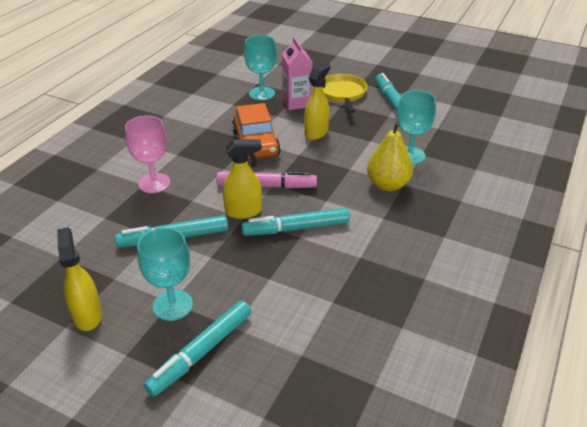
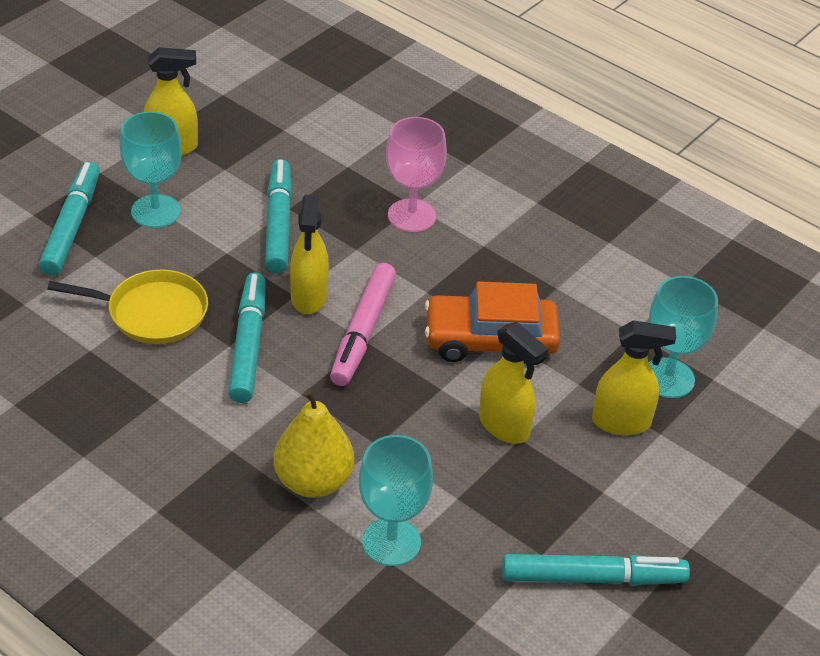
camera: 100 degrees right, 5 degrees up
turquoise marker [144,301,252,397] -> turquoise marker turned 45 degrees clockwise [39,162,100,276]
pink carton [282,37,312,110] -> yellow spray bottle [592,320,676,435]
yellow pan [323,74,367,113] -> yellow pan moved to [47,269,208,344]

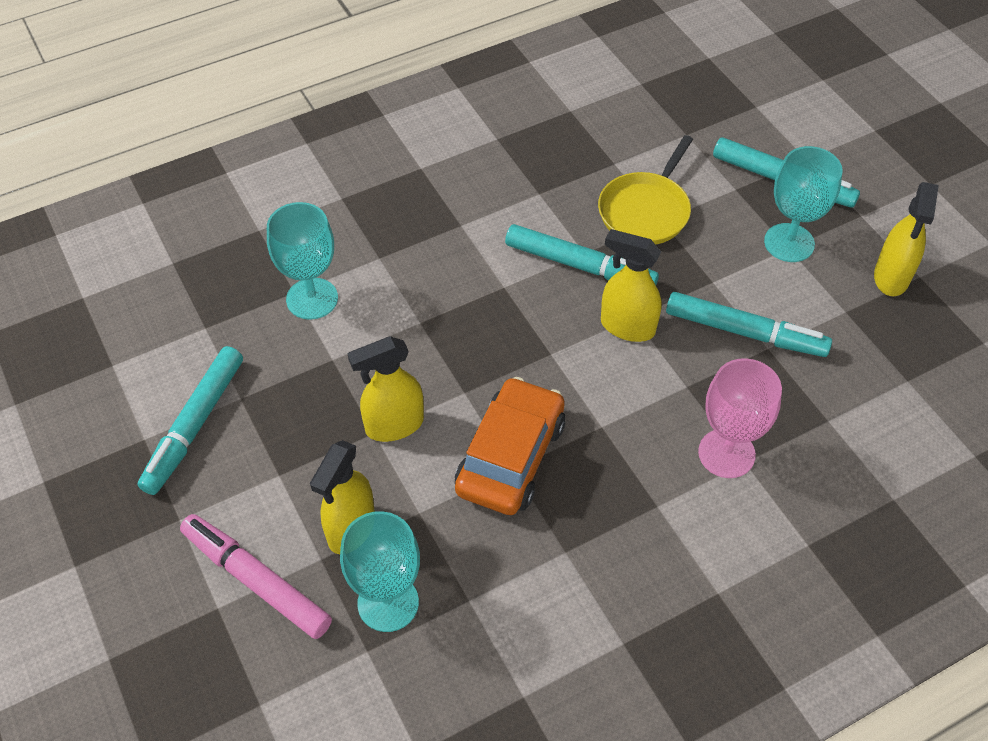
camera: 115 degrees right, 10 degrees up
yellow pear [274,389,354,498] -> none
pink marker [330,263,396,386] -> pink marker moved to [180,514,332,639]

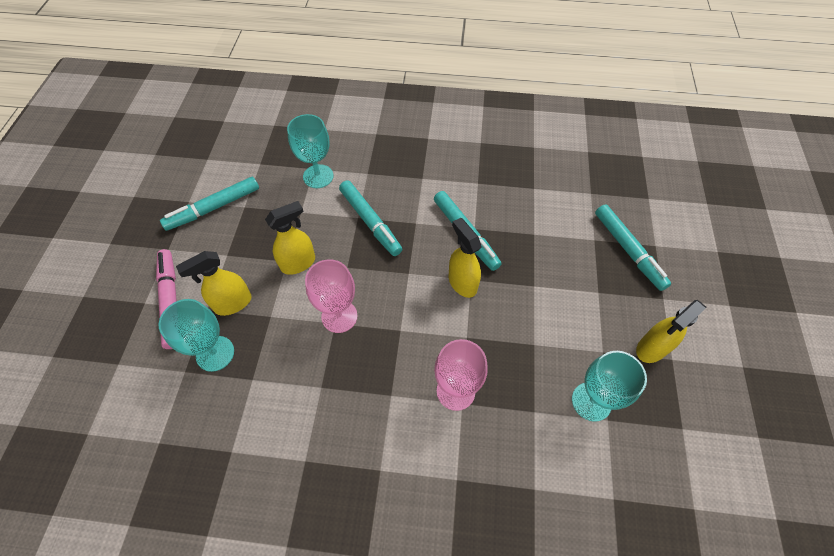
camera: 35 degrees right, 5 degrees up
yellow spray bottle [347,336,424,442] -> yellow spray bottle turned 135 degrees clockwise [265,201,315,275]
orange car [455,377,566,515] -> pink goblet [305,259,357,333]
yellow pan [598,135,693,245] -> none
turquoise marker [666,292,832,357] -> turquoise marker moved to [339,181,402,256]
turquoise goblet [764,146,843,262] -> turquoise goblet moved to [572,351,647,422]

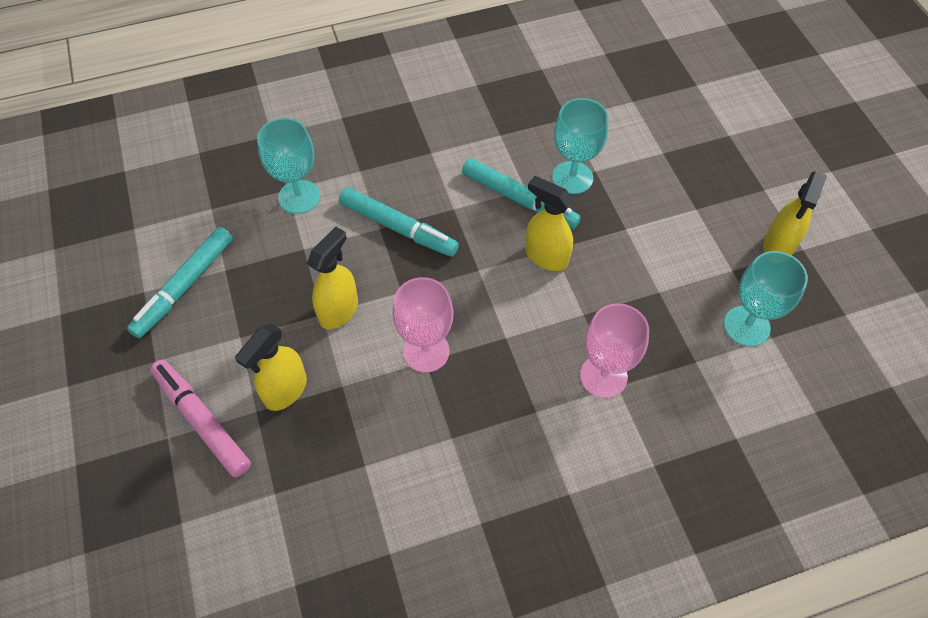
camera: 25 degrees left, 0 degrees up
turquoise goblet [159,299,234,372] -> turquoise goblet moved to [552,98,608,194]
turquoise marker [595,204,671,291] -> none

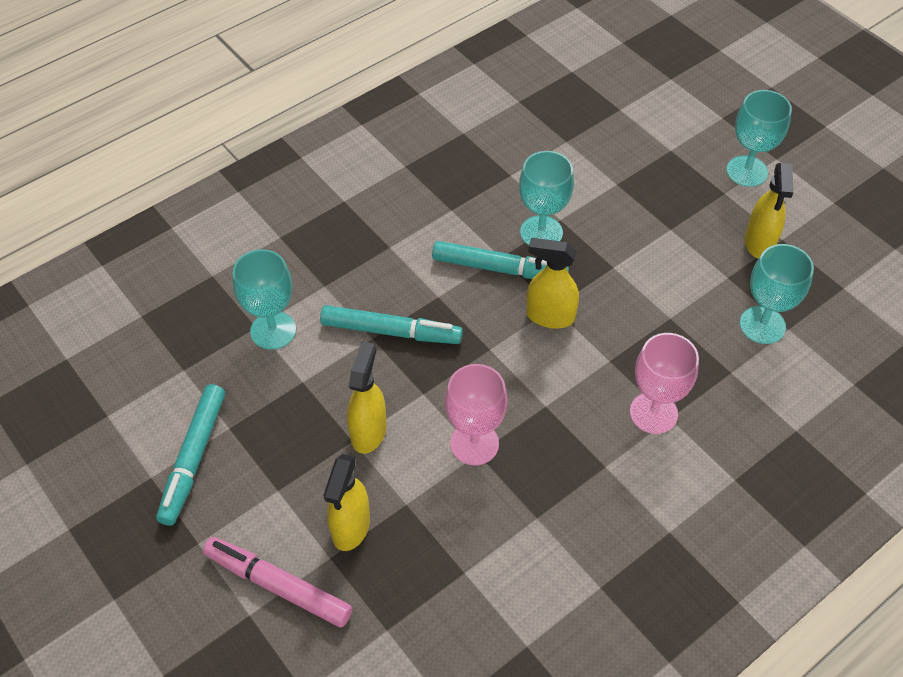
camera: 20 degrees left, 5 degrees down
none -> turquoise goblet [726,90,792,187]

